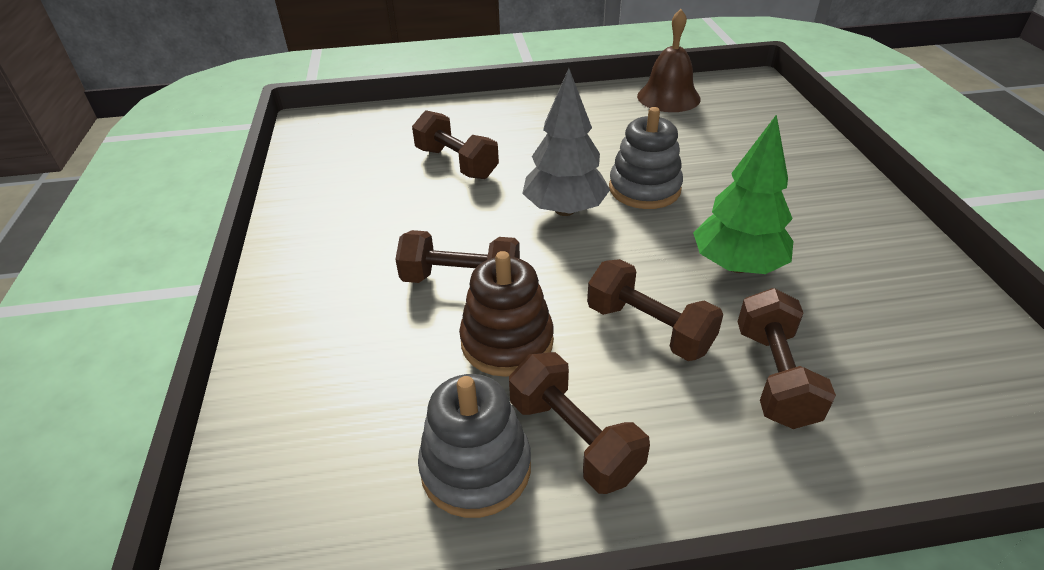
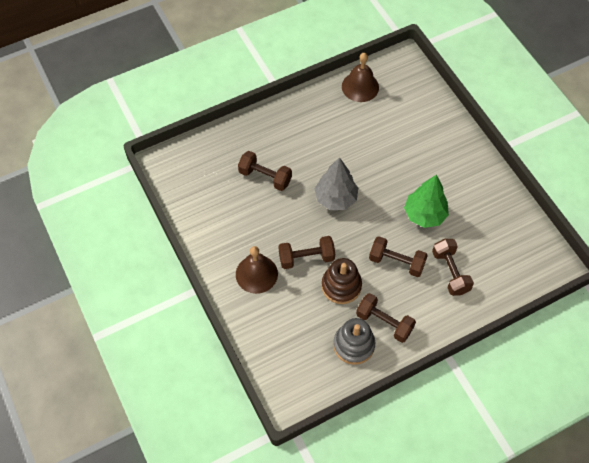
camera: 20 degrees left, 20 degrees up
grey stacking toy [609,107,683,209] -> none
none -> brown bell [236,246,278,294]

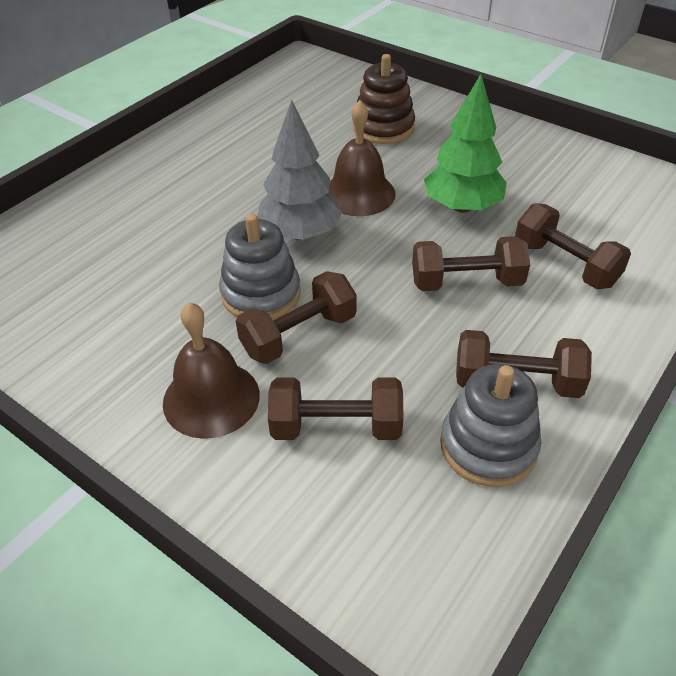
camera: 25 degrees left, 15 degrees down
brown dumbbell [238,151,292,191] -> brown dumbbell moved to [268,378,403,440]
brown stacking toy [321,258,362,304] -> brown stacking toy moved to [353,54,415,144]
brown bell [342,53,379,102] -> brown bell moved to [329,100,396,216]
none -> grey stacking toy [219,213,301,320]

